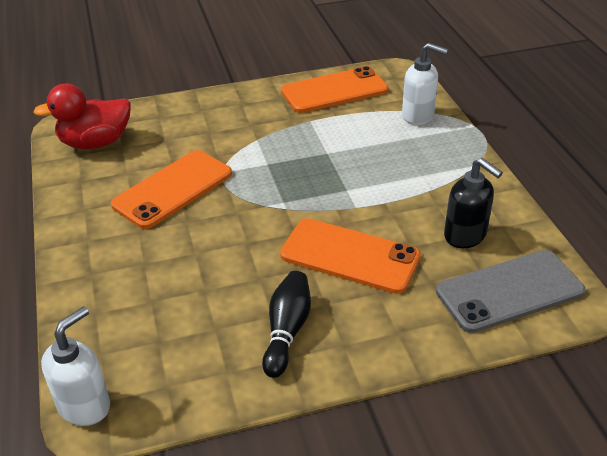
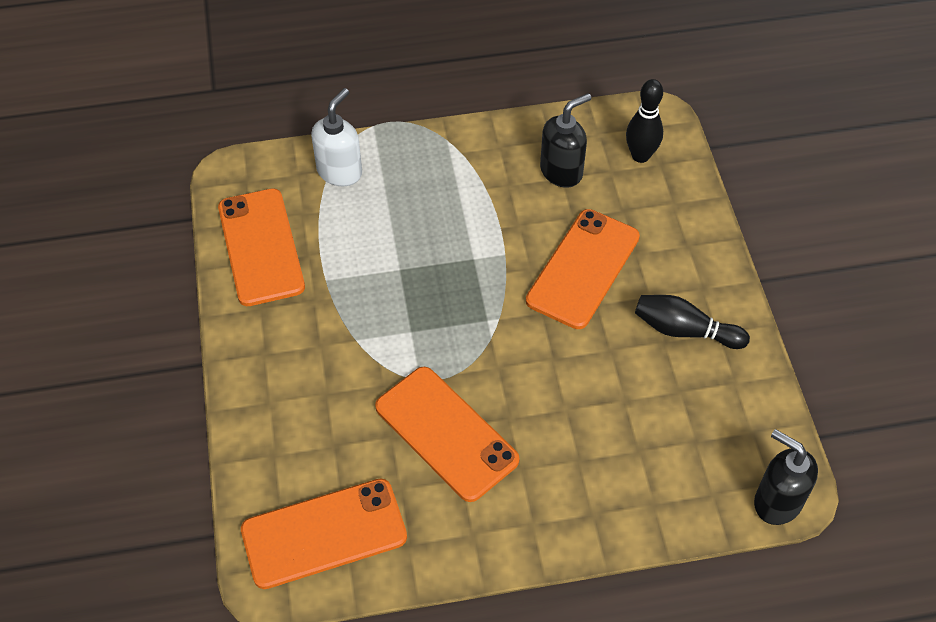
camera: 85 degrees left, 15 degrees up
red duck [34,83,131,149] -> orange phone [241,479,407,589]
white soap dispenser [41,306,110,426] -> black soap dispenser [754,429,818,525]
grey phone [436,250,585,333] -> black bowling pin [626,79,663,163]

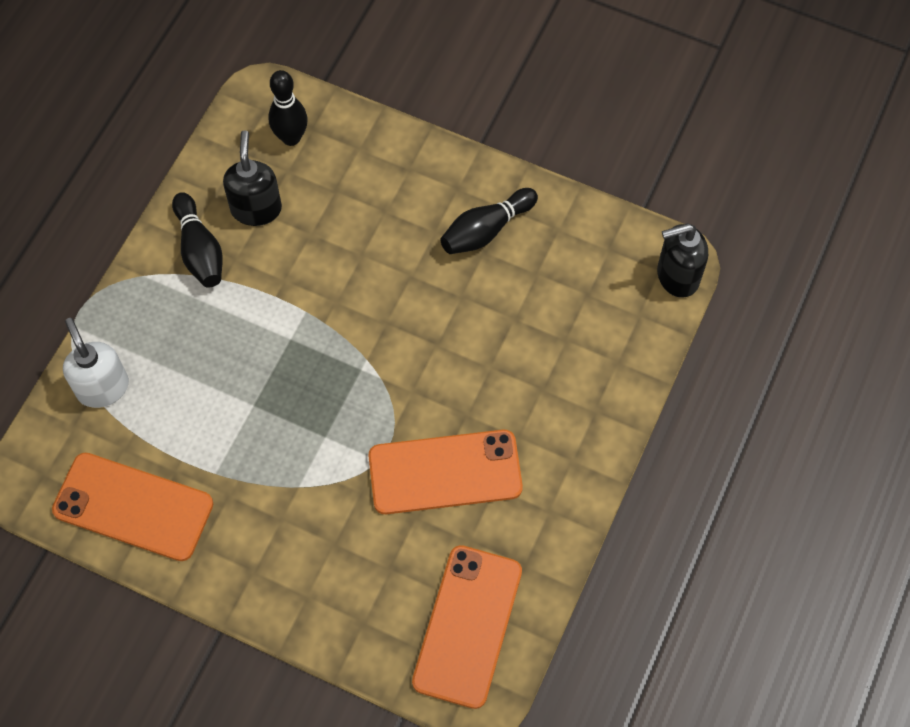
camera: 55 degrees left, 10 degrees up
orange phone [526,209,640,329] -> none
none -> black bowling pin [172,192,223,288]

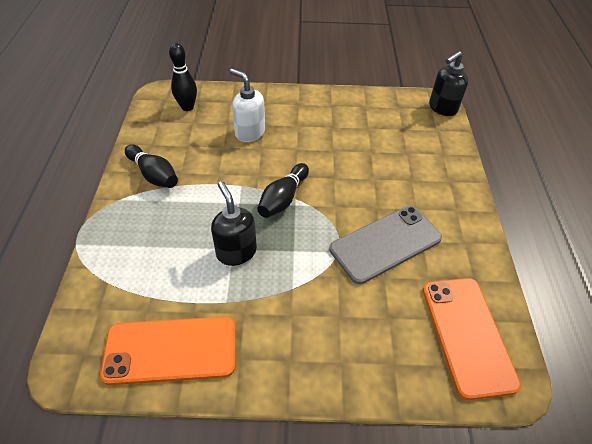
camera: 25 degrees left, 15 degrees down
white soap dispenser [63,318,129,408] -> white soap dispenser moved to [230,69,265,142]
black soap dispenser [223,130,282,226] -> black soap dispenser moved to [211,181,257,266]
orange phone [368,430,523,514] -> grey phone [329,206,442,284]
black bowling pin [440,188,538,254] -> black bowling pin moved to [257,163,309,218]

